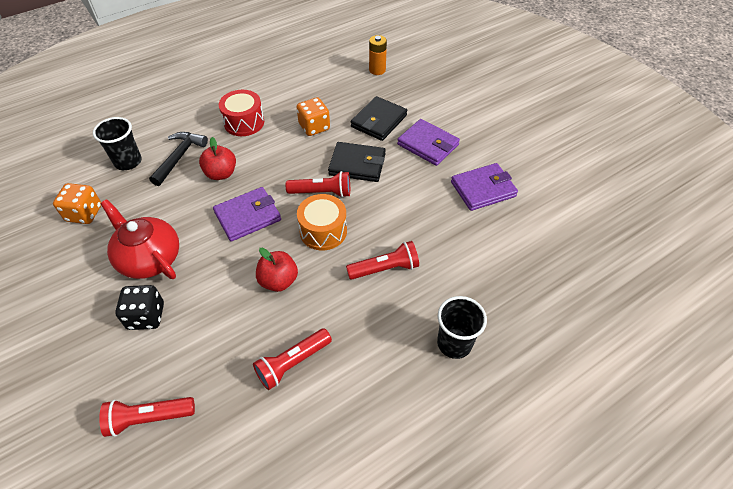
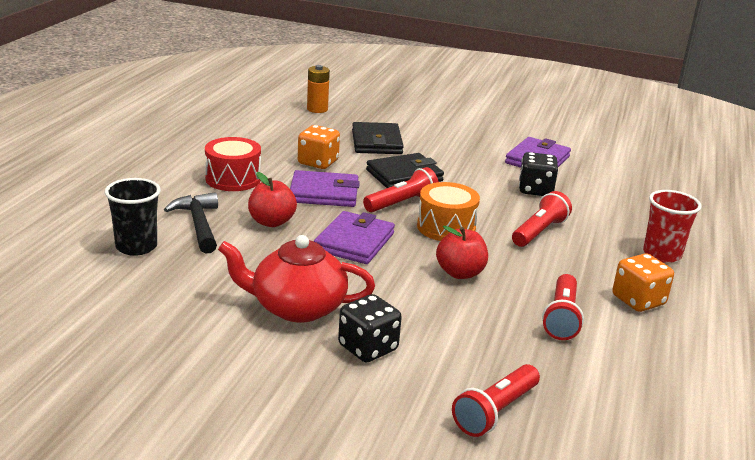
camera: 40 degrees left, 25 degrees down
orange dice [53,183,101,224] -> orange dice moved to [612,253,674,312]
purple wallet [397,119,460,166] -> purple wallet moved to [290,170,360,207]
black cup [437,296,487,359] -> red cup [643,190,702,263]
none -> black dice [519,152,558,196]

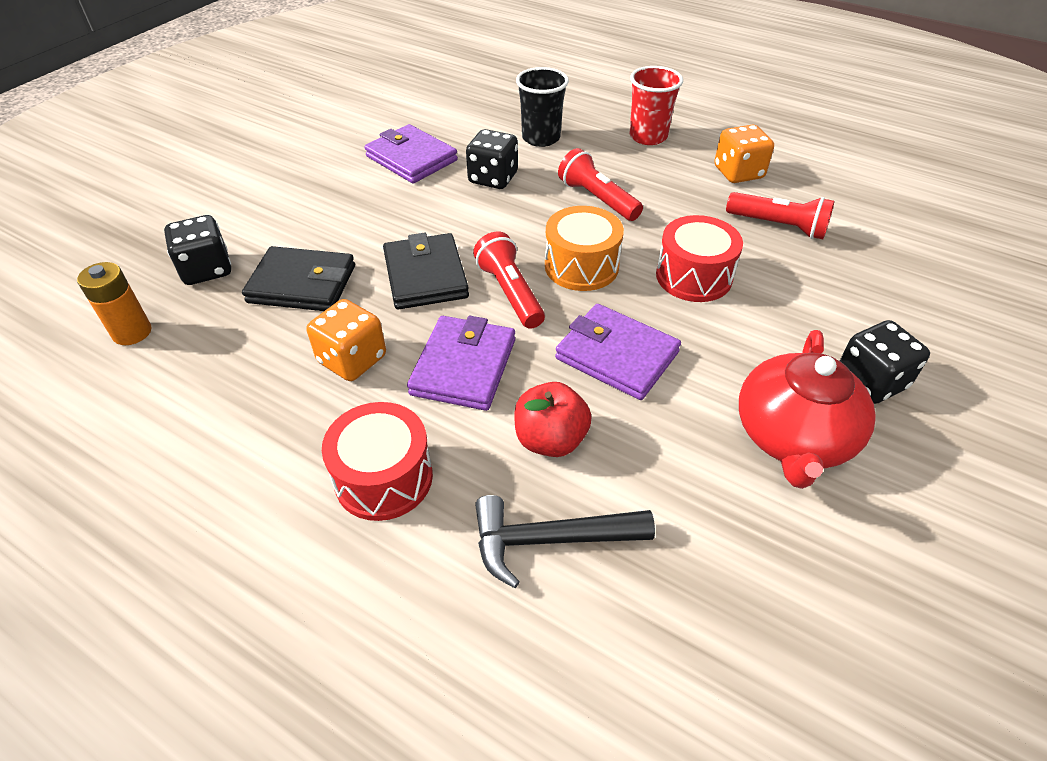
camera: 75 degrees left, 20 degrees up
black cup [105,178,161,256] -> black cup moved to [516,67,569,147]
red apple [436,226,488,279] -> red drum [656,215,743,302]
red flashlight [452,364,540,437] -> none
none -> black dice [164,215,231,285]

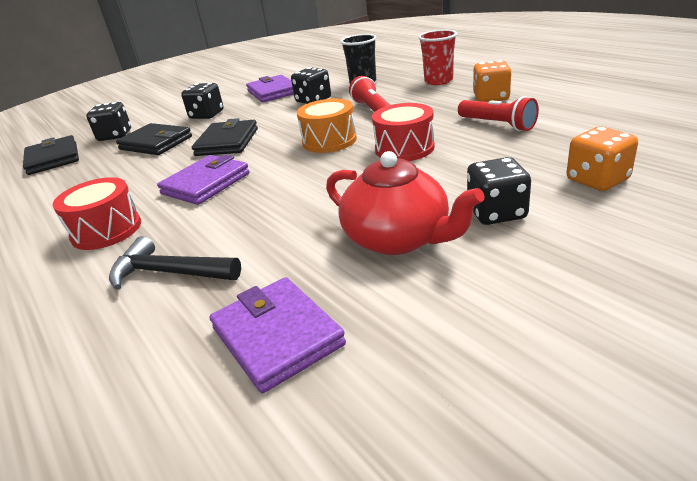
camera: 25 degrees right, 15 degrees down
orange battery [77,262,152,345] -> black wallet [23,135,79,175]
orange dice [307,299,386,381] -> orange dice moved to [566,127,638,191]
red flashlight [473,231,545,329] -> none
red apple [514,382,591,457] -> none
purple wallet [555,304,681,400] -> purple wallet moved to [210,277,346,393]
red teapot [739,330,876,489] -> red teapot turned 90 degrees counterclockwise [326,151,484,255]
none -> black dice [181,83,223,119]

